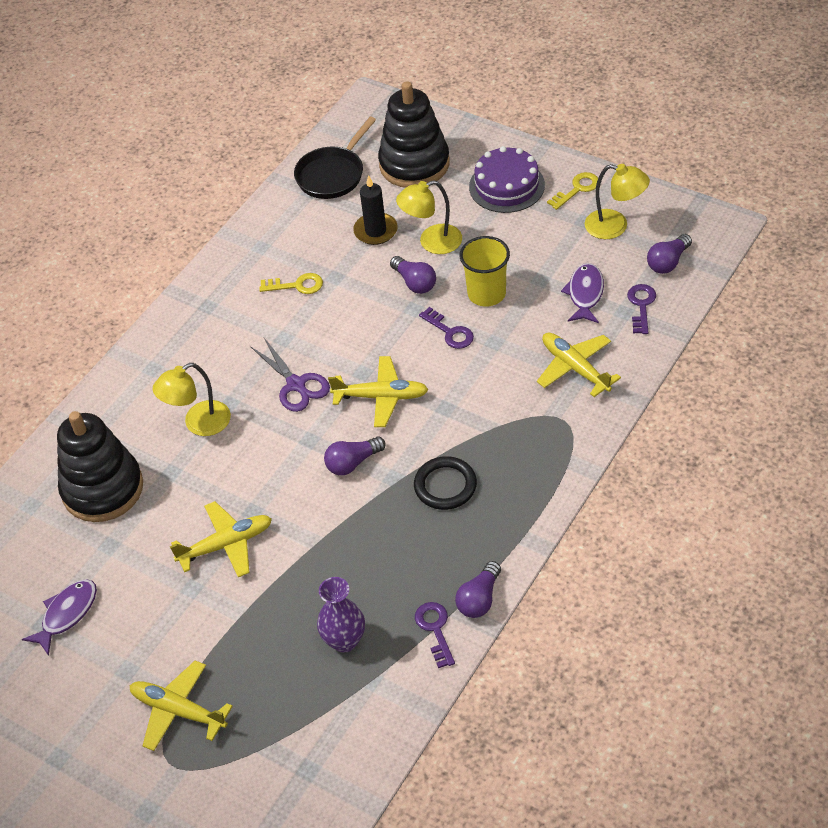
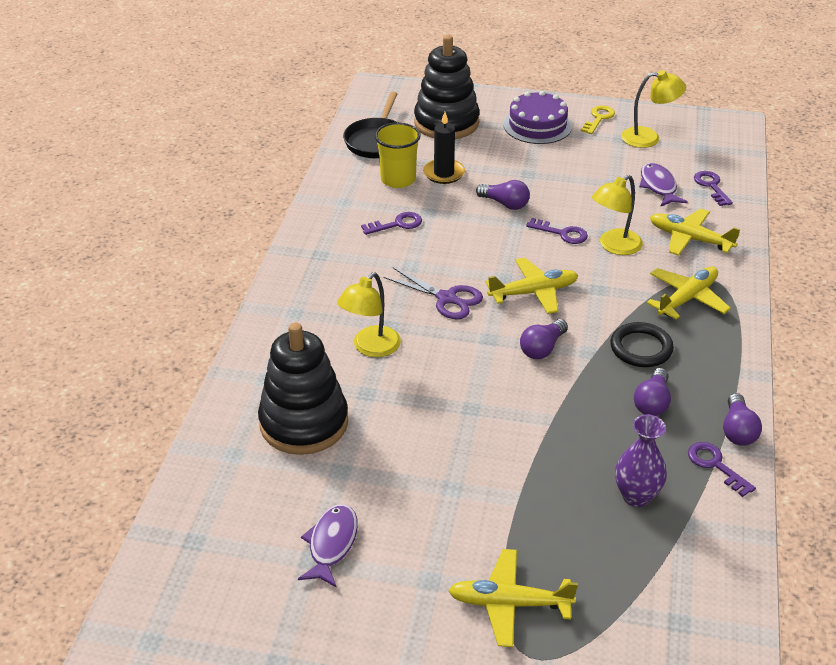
camera: 25 degrees left, 10 degrees down
yellow plane [170,501,272,577] -> yellow plane moved to [647,267,731,320]
yellow key [259,273,323,294] -> purple key [361,212,422,235]
yellow lamp [396,180,462,254] -> yellow lamp moved to [592,175,643,255]
yellow cup [460,236,510,307] -> yellow cup moved to [375,122,421,188]
purple light bulb [647,234,692,274] -> purple light bulb moved to [634,368,671,416]

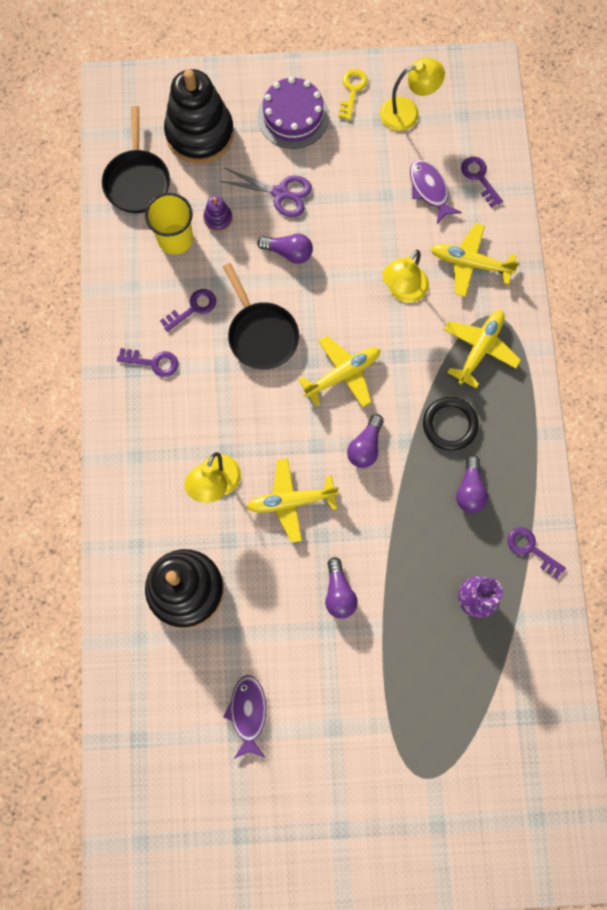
camera: 15 degrees left, 35 degrees up
purple scissors [383,267,483,319] -> purple scissors moved to [220,168,312,217]
black candle [423,112,465,184] -> purple stacking toy [203,196,233,232]
yellow plane [448,549,578,647] -> yellow plane moved to [246,458,339,543]
purple key [526,218,588,244] -> purple key moved to [117,348,178,377]
purple light bulb [723,393,762,446] -> purple light bulb moved to [325,557,358,619]
none -> black pan [223,263,299,369]

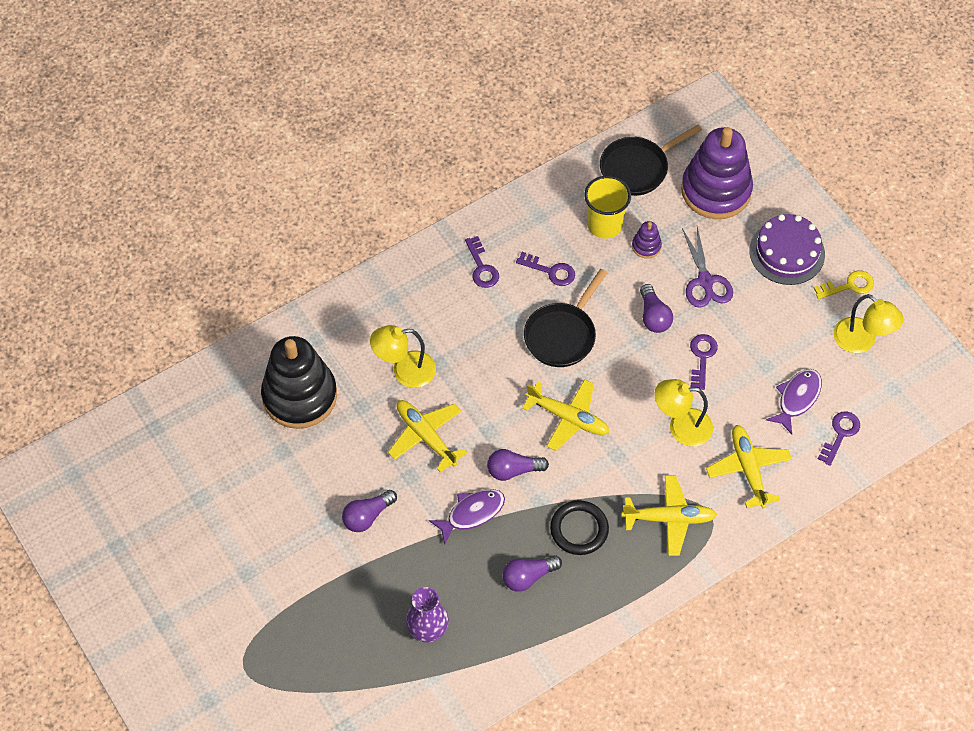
camera: 60 degrees right, 15 degrees down
black stacking toy [164,69,234,164] -> purple stacking toy [681,127,753,219]
purple fish [223,675,266,759] -> purple fish moved to [429,489,505,544]
purple key [508,527,566,579] -> purple key moved to [690,334,718,390]

